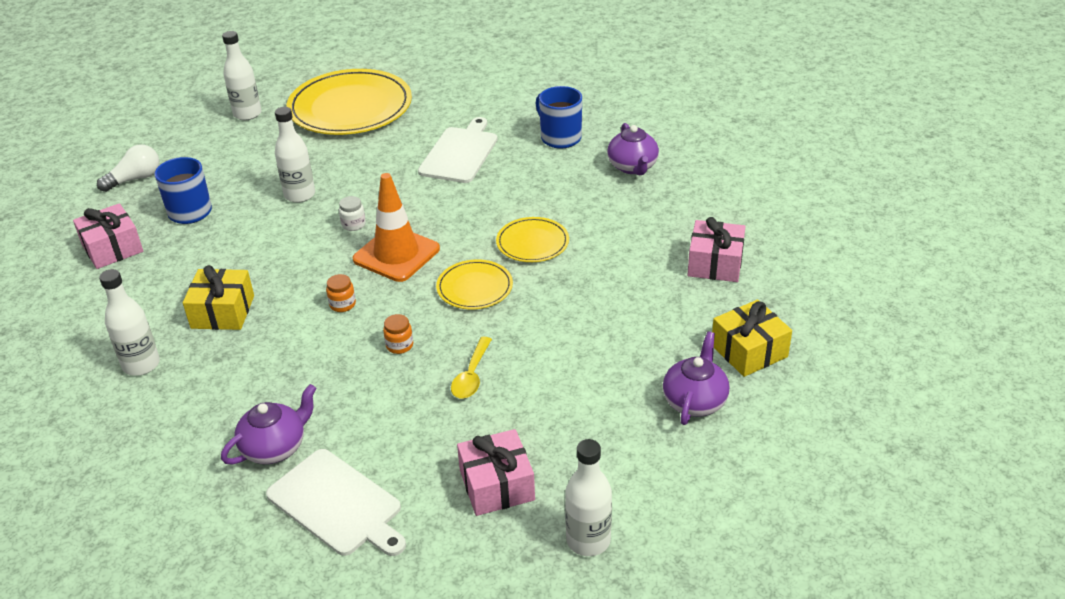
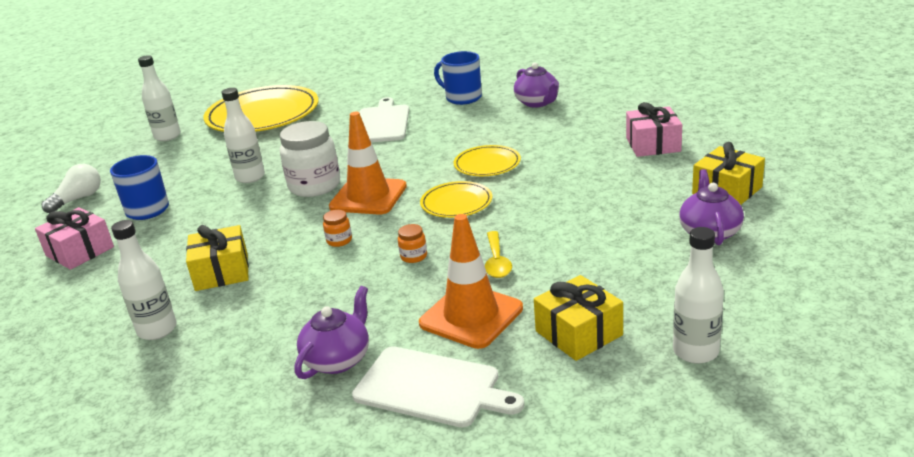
camera: 15 degrees left, 10 degrees down
white jar [339,196,366,231] -> white jar [280,121,340,197], size x2.29
pink gift [457,429,535,516] -> yellow gift [534,275,623,361]
none -> orange traffic cone [419,214,523,349]

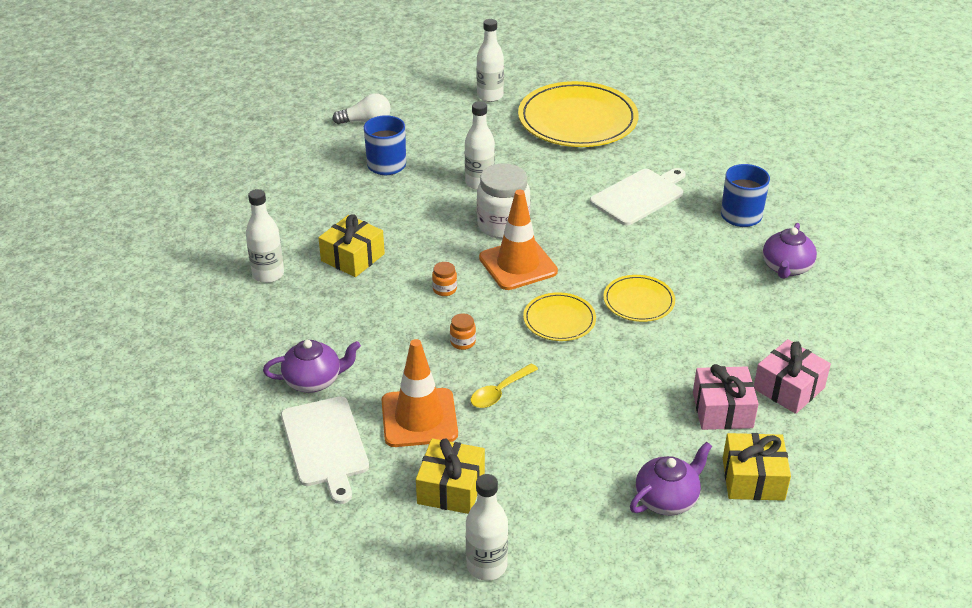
camera: 45 degrees right, 10 degrees up
pink gift [35,207,114,270] -> pink gift moved to [693,364,759,430]

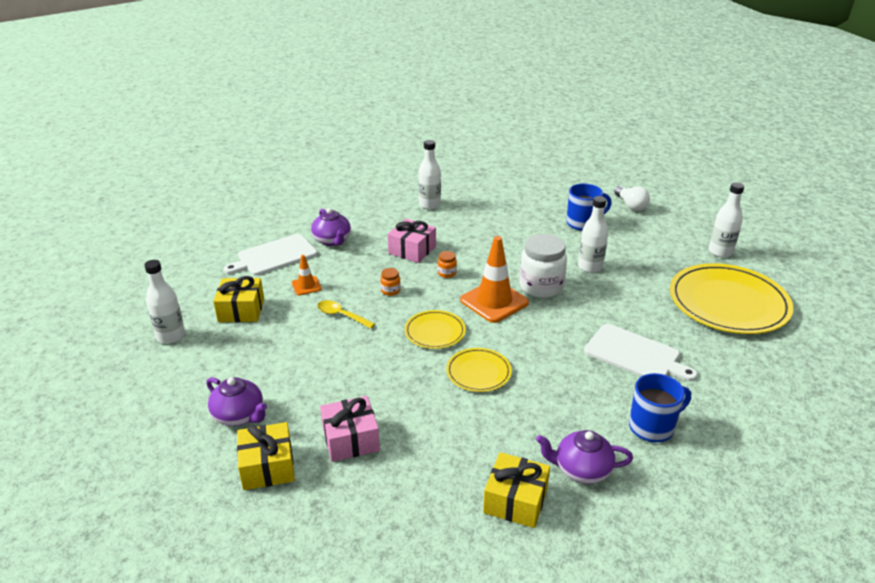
camera: 75 degrees right, 5 degrees down
yellow gift [319,214,385,277] -> yellow gift moved to [483,452,550,528]
orange traffic cone [382,339,458,447] -> orange traffic cone [292,255,322,295], size x0.50
pink gift [754,339,831,414] -> pink gift moved to [388,219,436,263]

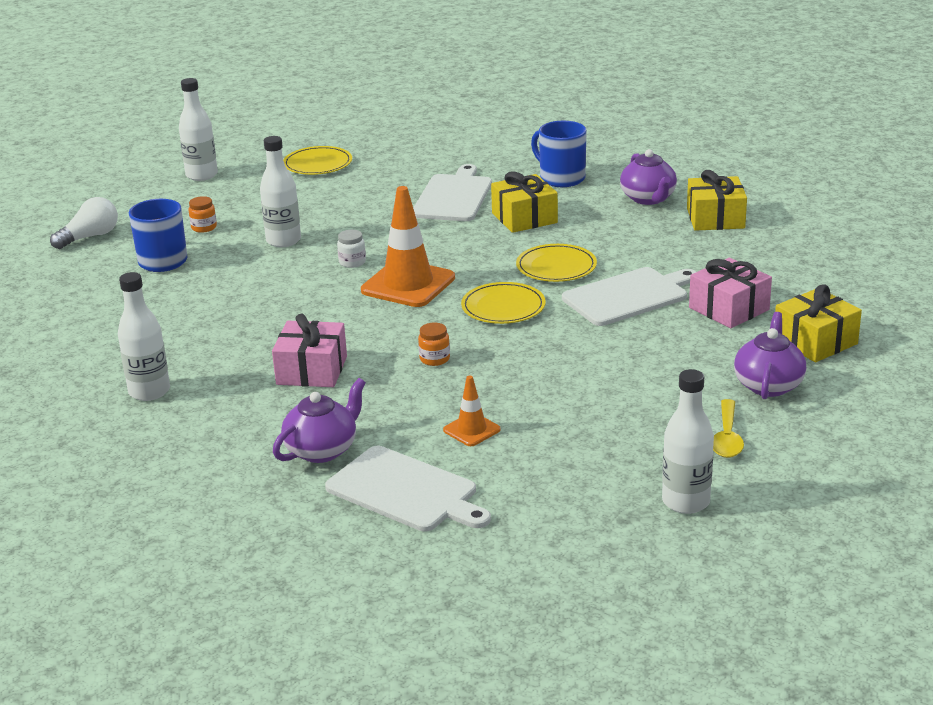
camera: 110 degrees left, 5 degrees down
yellow gift [213,276,264,322] -> yellow gift moved to [491,171,558,233]
yellow spoon [317,300,375,329] -> yellow spoon moved to [713,399,744,458]
orange jar [438,251,457,278] -> orange jar moved to [189,196,217,233]
white jar [519,234,567,298] -> white jar [337,230,366,268], size x0.44
yellow plate [670,263,794,334] -> yellow plate [283,146,352,175], size x0.50
none -> white cutting board [562,267,696,326]

